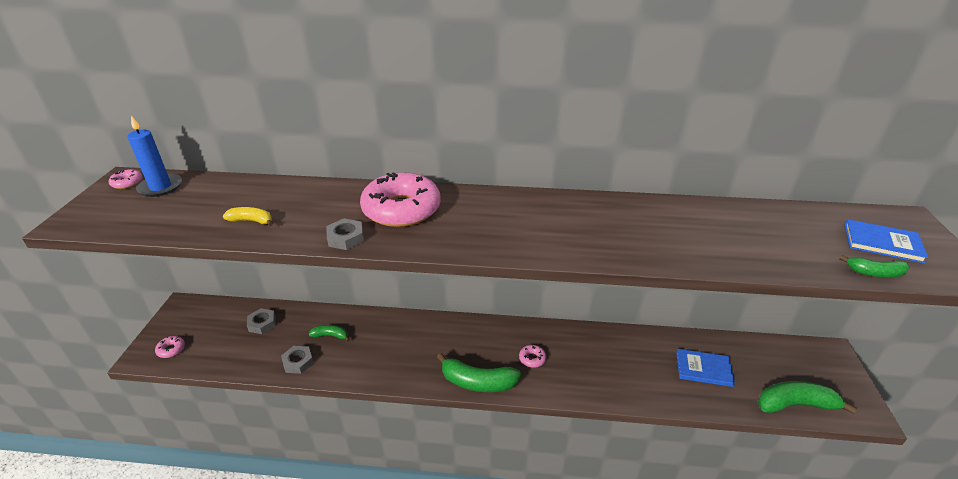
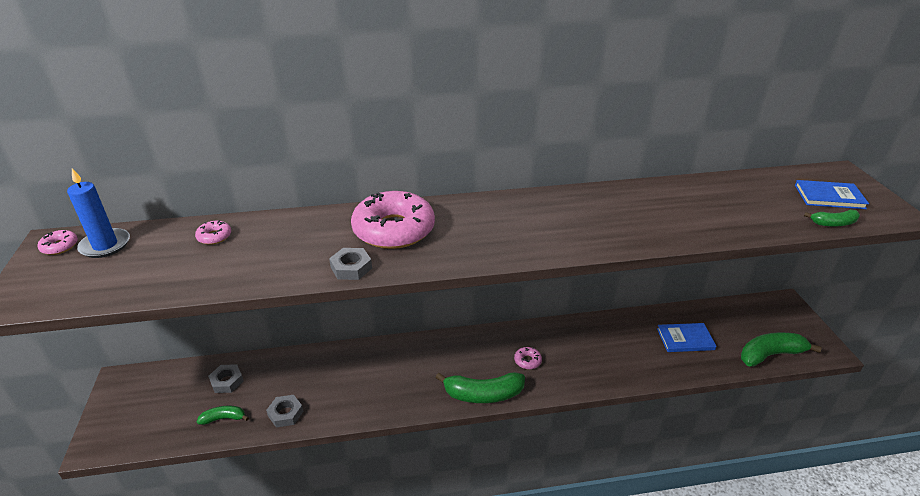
camera: 15 degrees left, 0 degrees up
pink donut [155,336,185,358] -> pink donut moved to [195,220,231,245]
yellow banana [223,207,273,226] -> none
green banana [309,325,350,341] -> green banana moved to [197,406,249,425]

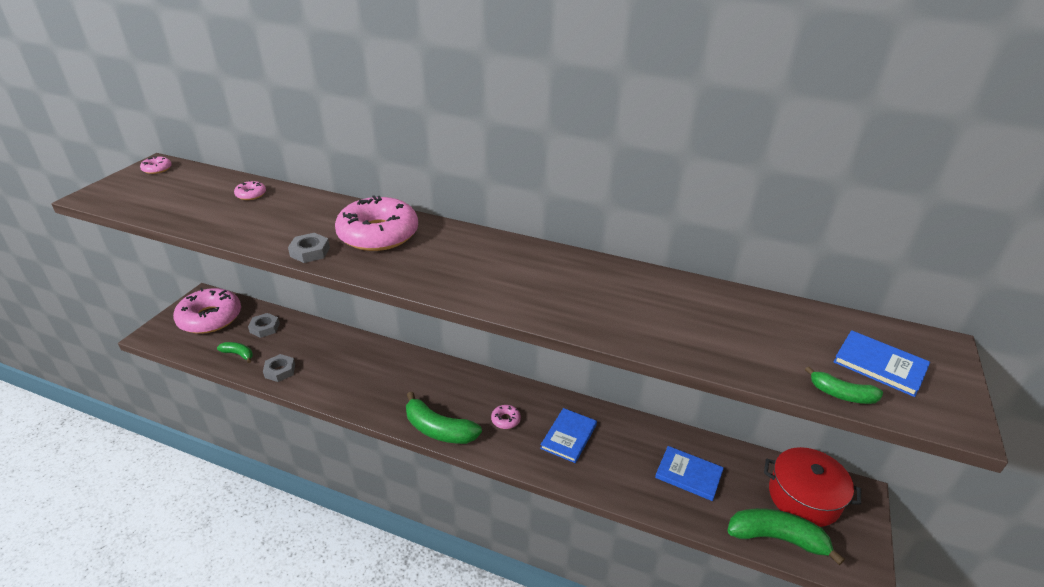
camera: 30 degrees right, 0 degrees up
blue candle [67,168,130,258] -> none
none -> pink donut [173,288,241,334]
none -> blue book [540,408,597,463]
none -> red pot [764,447,861,527]

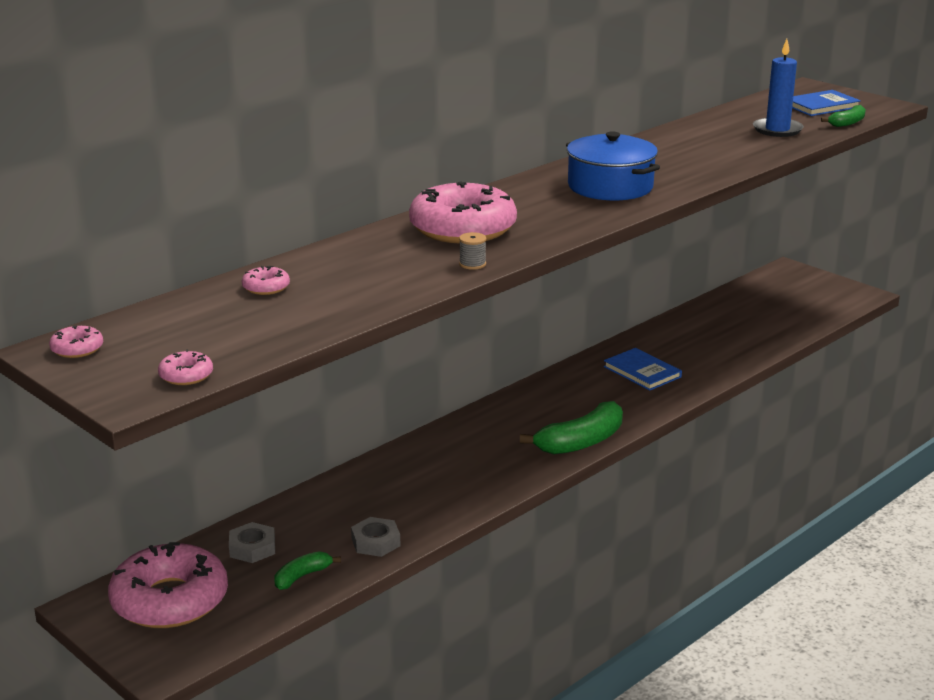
camera: 65 degrees left, 10 degrees down
grey nut [288,233,330,263] -> grey spool [459,232,486,270]
pink donut [491,405,521,429] -> pink donut moved to [158,349,213,385]
blue book [655,446,724,501] -> none
green banana [727,508,845,566] -> none
red pot [764,447,861,527] -> none
none -> blue pot [566,131,660,201]
none -> blue candle [753,39,804,137]

